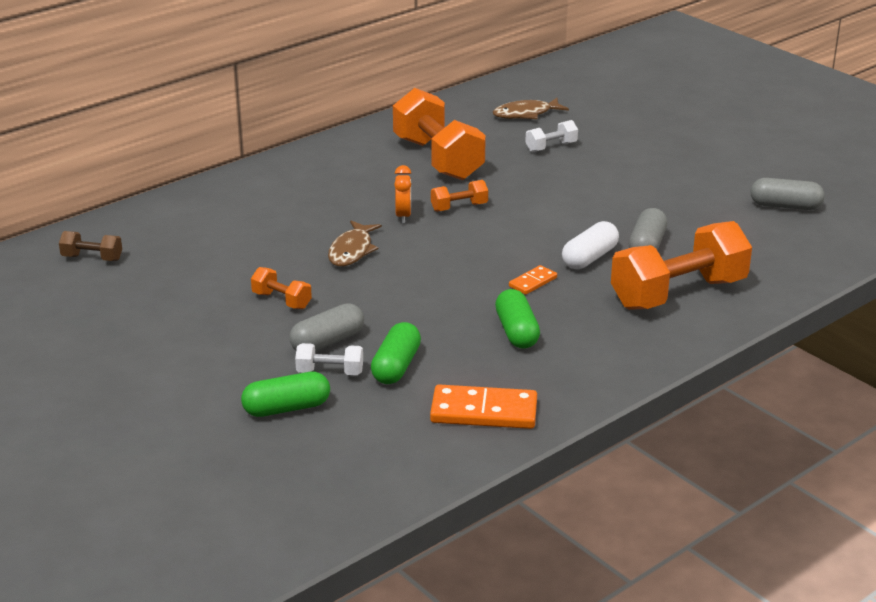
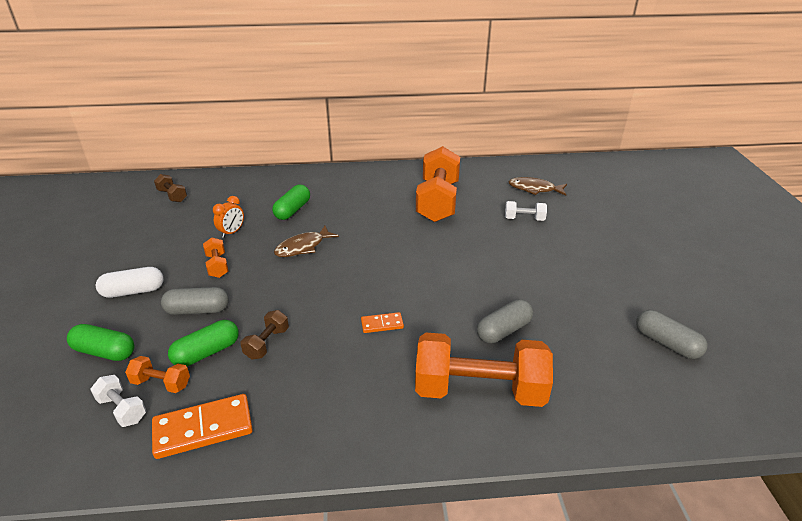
camera: 35 degrees right, 5 degrees up
white dumbbell [295,343,363,375] -> white dumbbell moved to [90,375,146,427]
orange clock [394,165,411,223] -> orange clock moved to [213,196,244,238]
orange domino [430,385,537,429] -> orange domino turned 60 degrees counterclockwise [152,394,253,459]
orange dumbbell [431,180,488,212] -> orange dumbbell moved to [125,356,190,393]
green capsule [495,289,540,349] -> green capsule moved to [272,185,310,220]
white capsule [562,221,619,269] -> white capsule moved to [96,267,164,298]
none -> brown dumbbell [241,310,289,360]

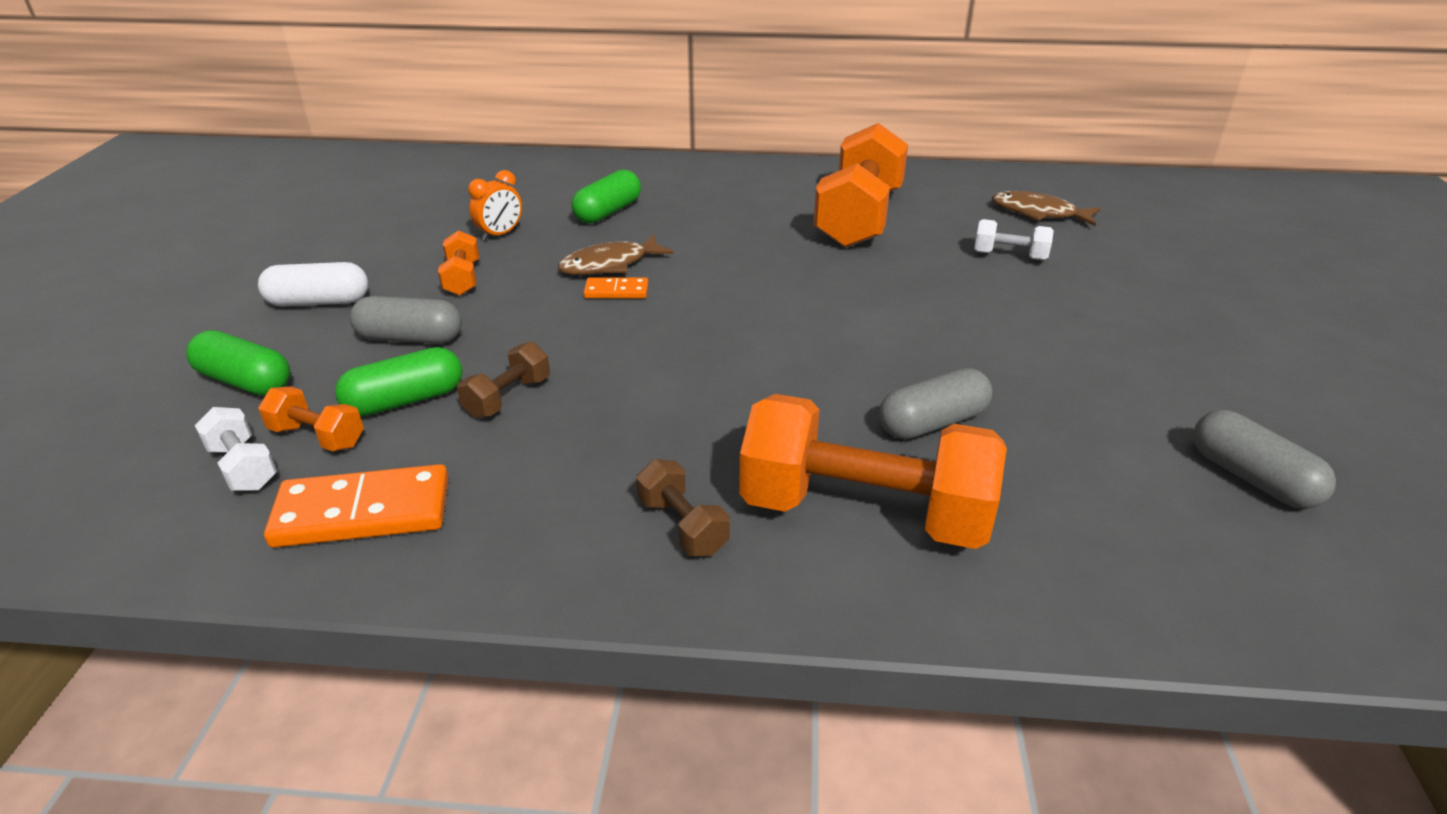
camera: 10 degrees right, 0 degrees up
brown dumbbell [154,174,187,202] -> brown dumbbell moved to [636,459,730,556]
orange domino [361,312,404,333] -> orange domino moved to [584,277,648,298]

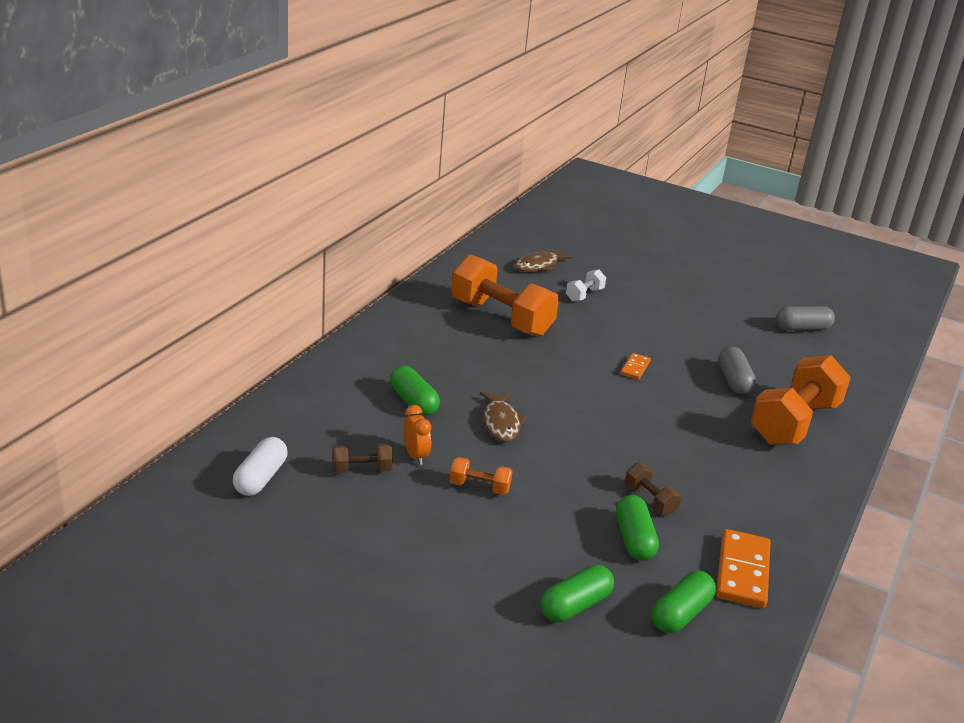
camera: 70 degrees left, 5 degrees down
white dumbbell [195,407,277,491] -> green capsule [652,571,716,633]
white capsule [258,262,369,307] -> white capsule moved to [233,437,288,496]
orange dumbbell [258,387,364,451] -> none
grey capsule [350,296,462,344] -> none
orange domino [584,277,648,298] -> orange domino moved to [620,353,651,380]
brown dumbbell [636,459,730,556] -> brown dumbbell moved to [332,444,393,473]

